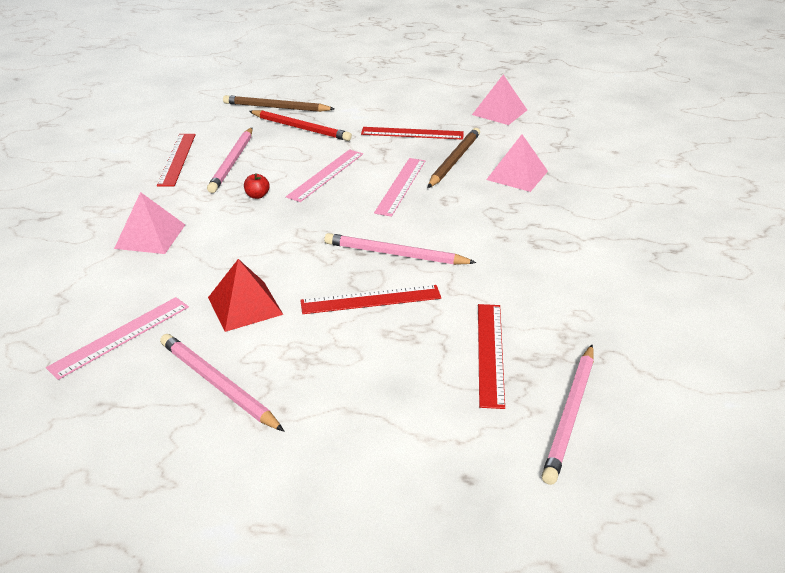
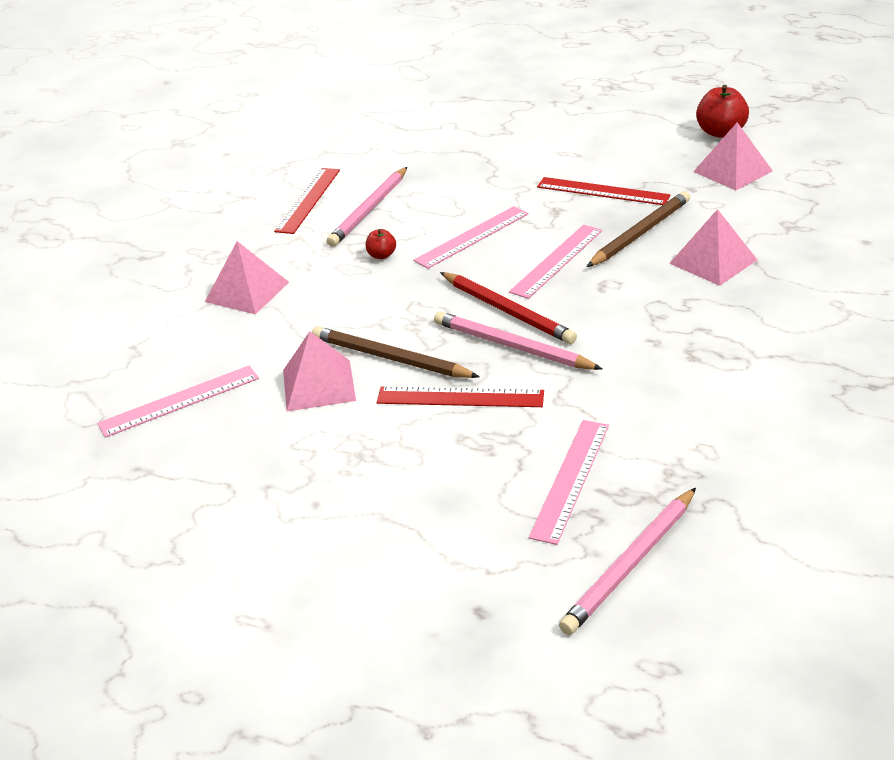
camera: 20 degrees right, 0 degrees up
pink pencil [160,334,284,431] -> none
red pyramid [208,259,283,332] -> pink pyramid [283,331,356,411]
brown pencil [223,95,335,112] -> brown pencil moved to [312,326,480,378]
red pencil [249,110,352,141] -> red pencil moved to [440,272,577,344]
red ruler [478,304,505,409] -> pink ruler [529,420,609,545]
none -> red apple [696,85,749,138]

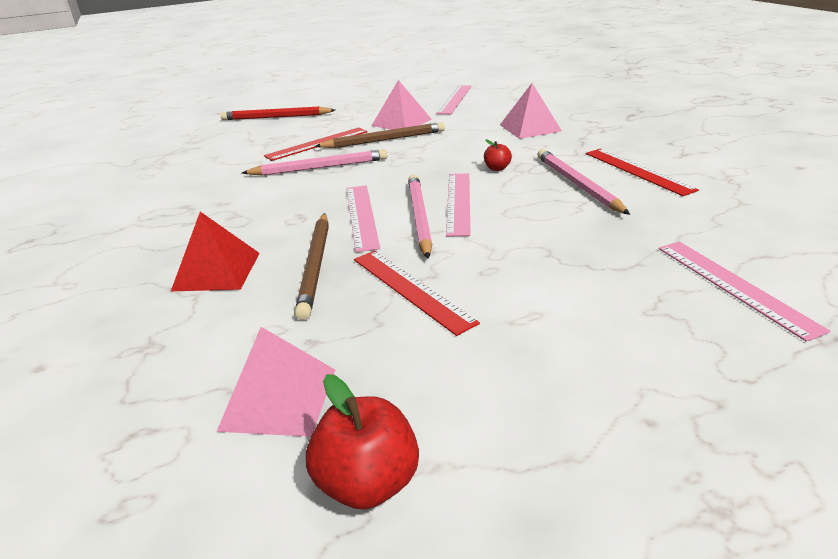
camera: 135 degrees right, 5 degrees down
red pencil [440,272,577,344] -> red pencil moved to [220,107,335,120]
pink ruler [529,420,609,545] -> pink ruler moved to [659,242,831,342]
red ruler [537,177,670,205] -> red ruler turned 75 degrees clockwise [354,251,480,336]
pink pencil [559,488,696,635] -> pink pencil moved to [408,175,432,259]
pink pyramid [669,209,757,286] -> red pyramid [171,212,260,291]

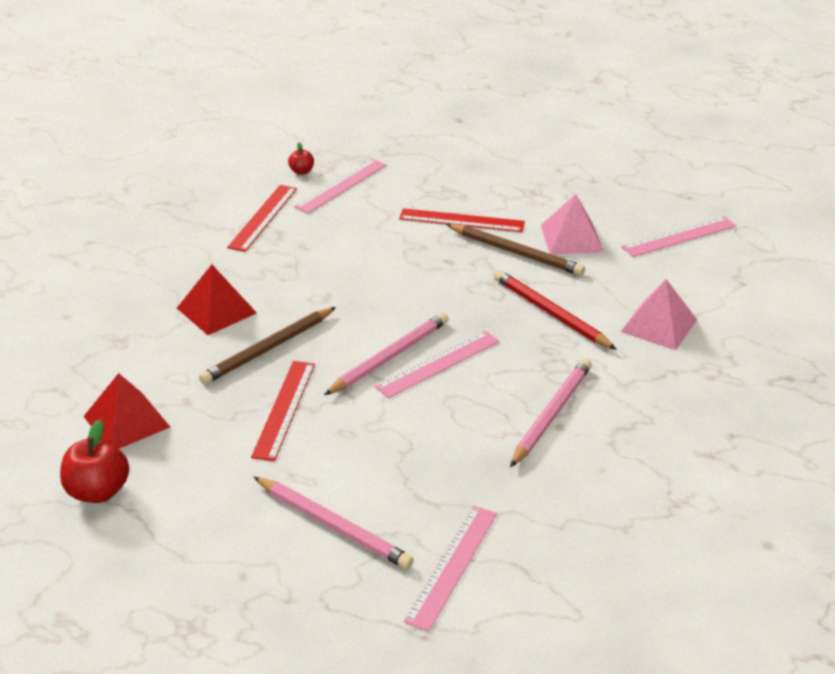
camera: 45 degrees right, 5 degrees up
pink pyramid [216,327,335,437] -> red pyramid [83,373,170,449]
red pencil [220,107,335,120] -> red pencil moved to [494,270,617,350]
pink pencil [242,149,387,175] -> pink pencil moved to [254,477,414,569]
pink ruler [346,185,380,252] -> pink ruler moved to [294,159,386,214]
red apple [484,140,512,171] -> red apple moved to [288,143,314,175]
red ruler [586,149,699,196] -> red ruler moved to [227,185,297,252]

